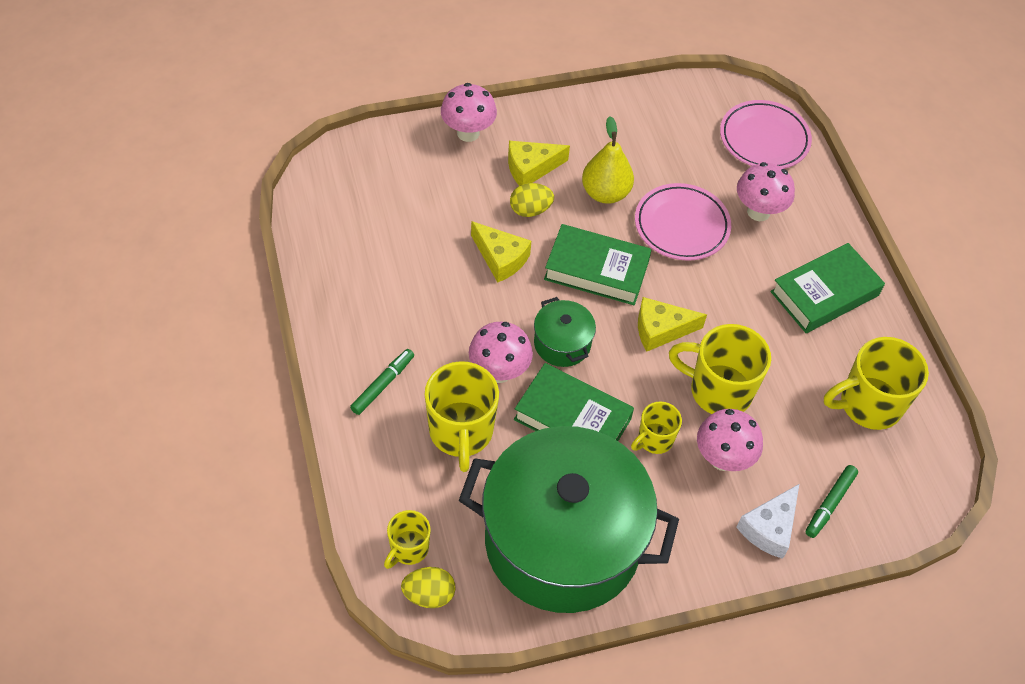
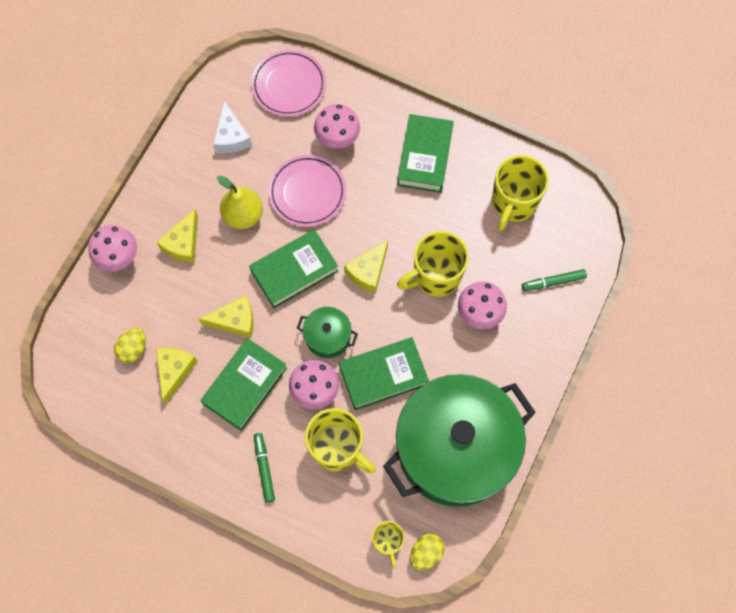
camera: 45 degrees left, 15 degrees up
yellow egg [510,183,554,217] -> yellow egg moved to [114,328,146,363]
yellow mug [631,402,682,454] -> none
white cheese [736,484,799,559] -> white cheese moved to [213,101,252,153]
green marker [805,465,858,538] -> green marker turned 90 degrees clockwise [522,269,587,291]
none -> yellow cheese [156,348,198,404]
none -> green book [200,338,287,431]

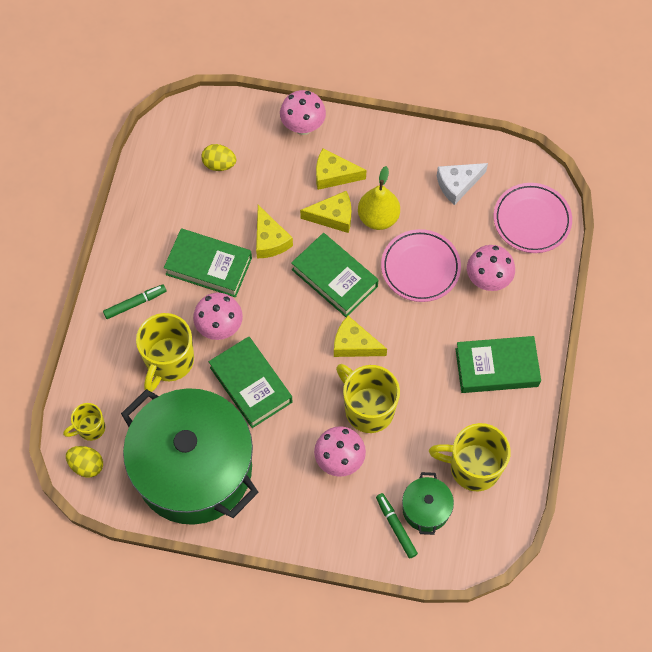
camera: 75 degrees right, 5 degrees down
yellow cheese [156,348,198,404] -> yellow cheese moved to [300,191,351,233]
green pot [297,307,358,358] -> green pot moved to [402,472,454,535]

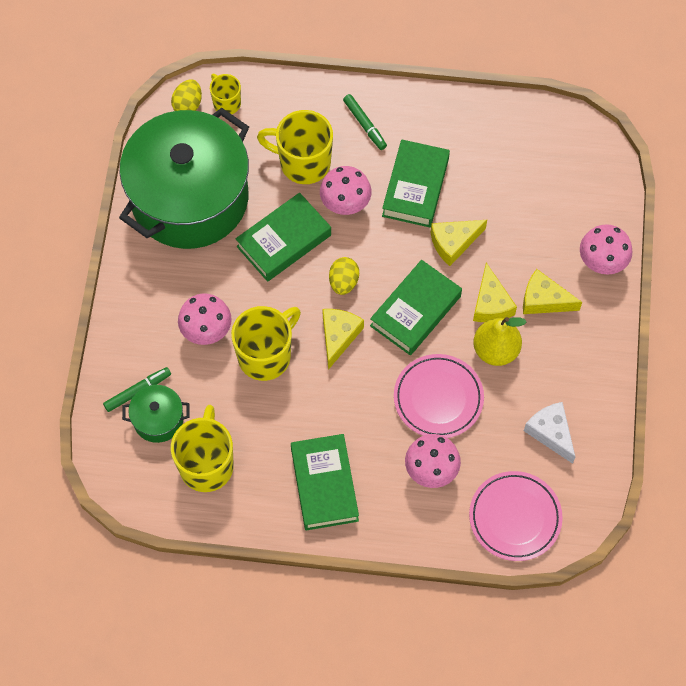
camera: 85 degrees right, 0 degrees up
yellow egg [201,144,236,171] -> yellow egg moved to [329,257,359,295]
yellow cheese [316,148,366,190] -> yellow cheese turned 75 degrees counterclockwise [523,269,582,314]

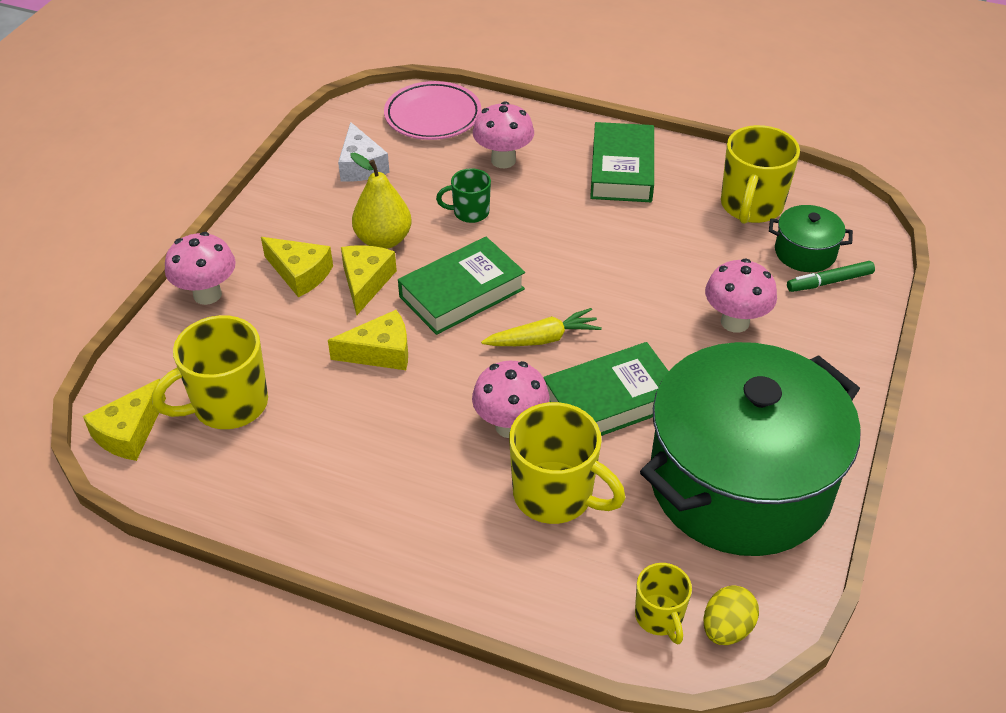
camera: 165 degrees left, 20 degrees down
yellow mug [231,306,301,381] -> yellow mug moved to [152,315,268,429]
yellow cheese [322,309,364,370] -> yellow cheese moved to [83,379,166,461]
yellow egg [329,257,359,295] -> yellow carrot [481,308,602,346]
green marker [343,94,387,150] -> none
green book [382,139,450,227] -> none
pink plate [394,354,484,438] -> green mug [436,168,491,223]

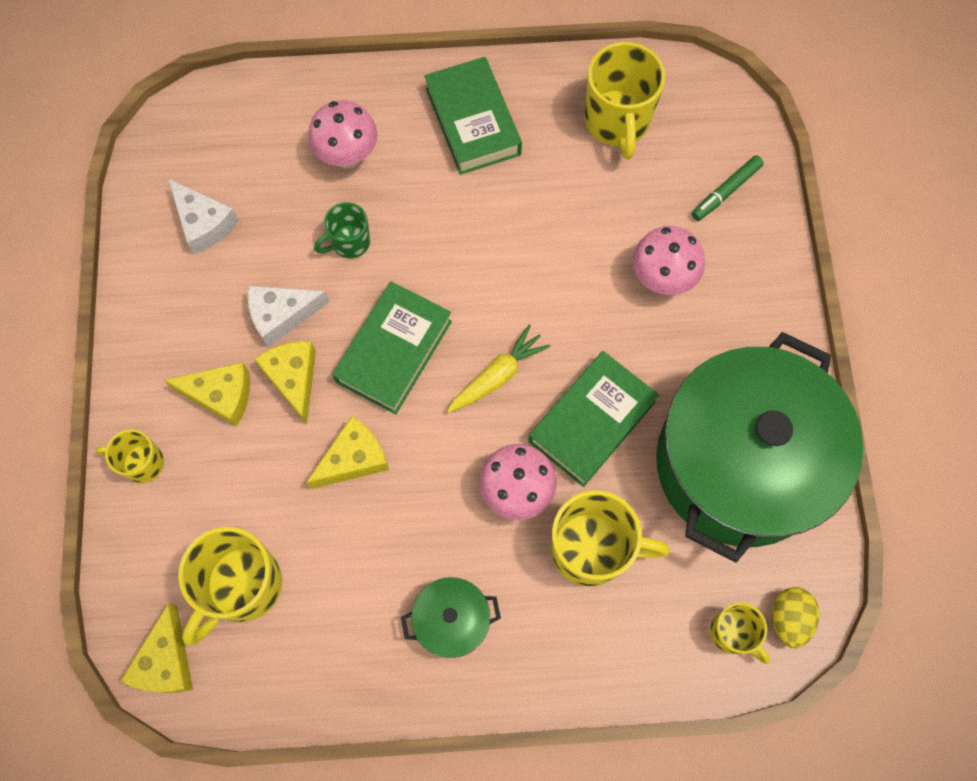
camera: 25 degrees left, 25 degrees up
pink mushroom [165,232,236,305] -> yellow mug [96,429,164,483]
yellow pear [350,153,412,249] -> white cheese [247,286,329,347]
pink plate [384,81,481,140] -> none
green pot [769,205,853,272] -> green pot moved to [401,577,501,658]

